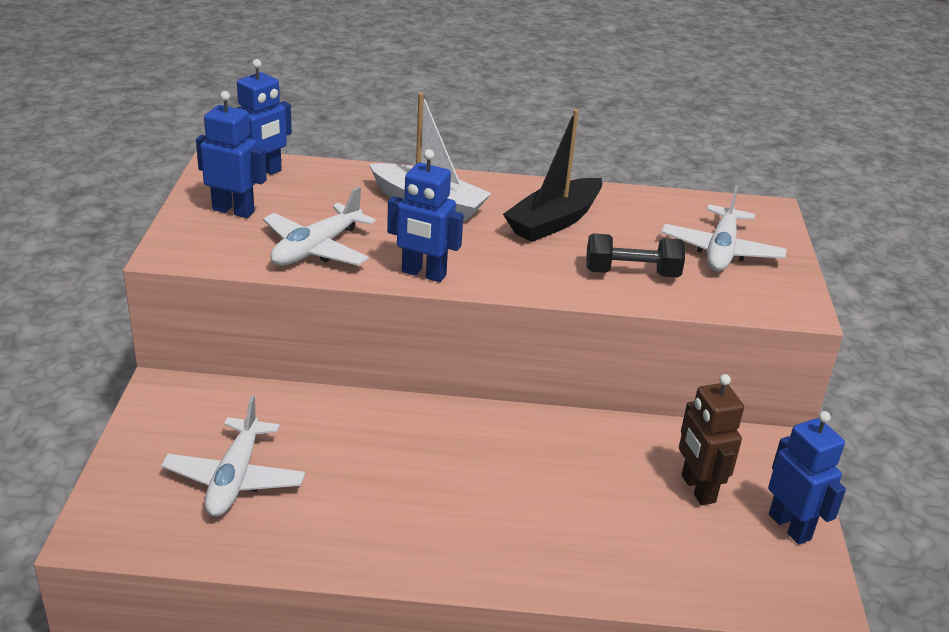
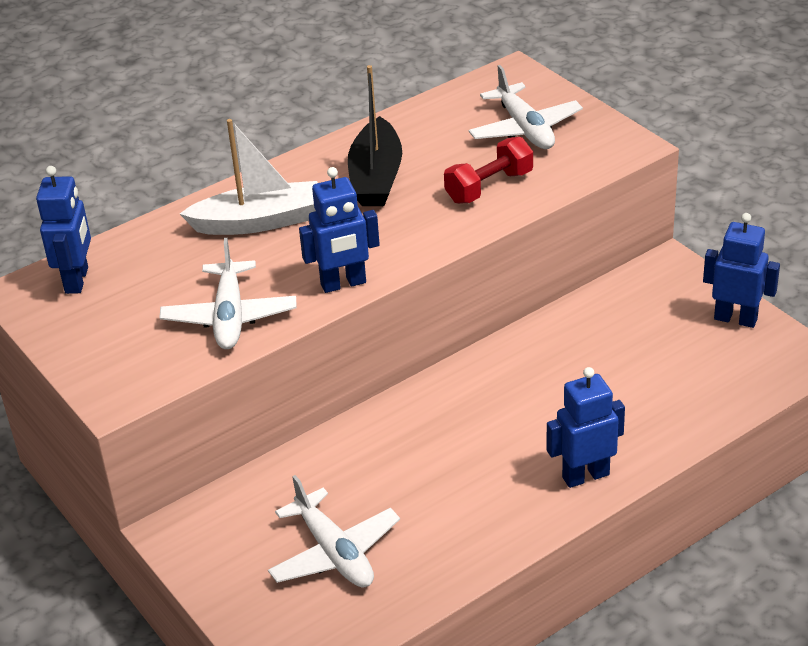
camera: 35 degrees left, 5 degrees up
blue robot [196,91,267,218] -> blue robot moved to [547,367,625,488]
black dumbbell [586,233,685,277] -> red dumbbell [444,137,533,204]
brown robot [679,374,744,505] -> none

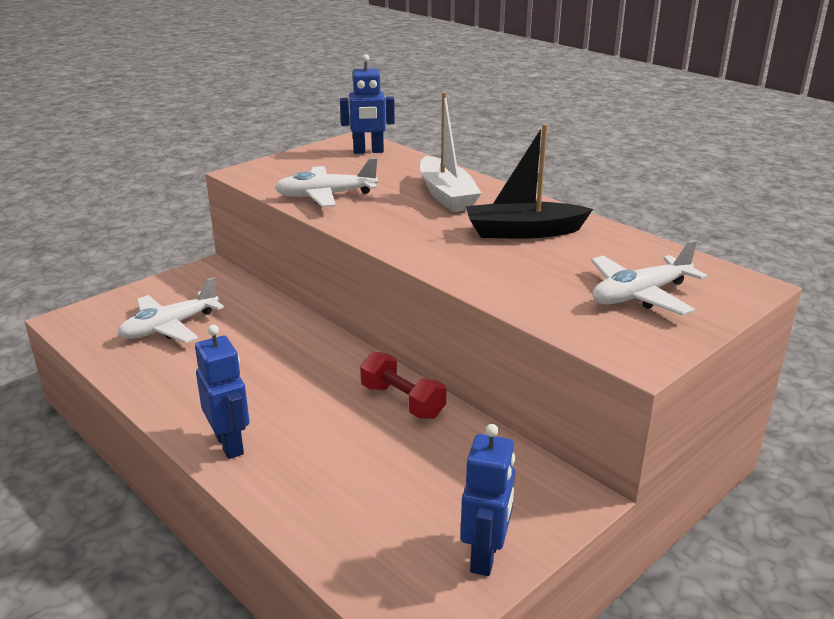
camera: 80 degrees right, 10 degrees down
blue robot [299,167,380,293] -> none
red dumbbell [444,137,533,204] -> red dumbbell moved to [360,351,446,419]

